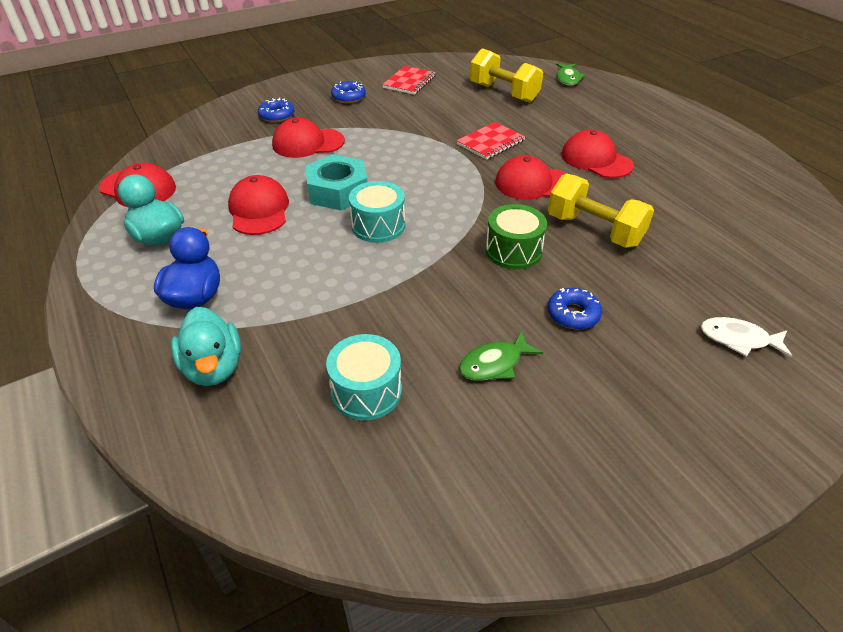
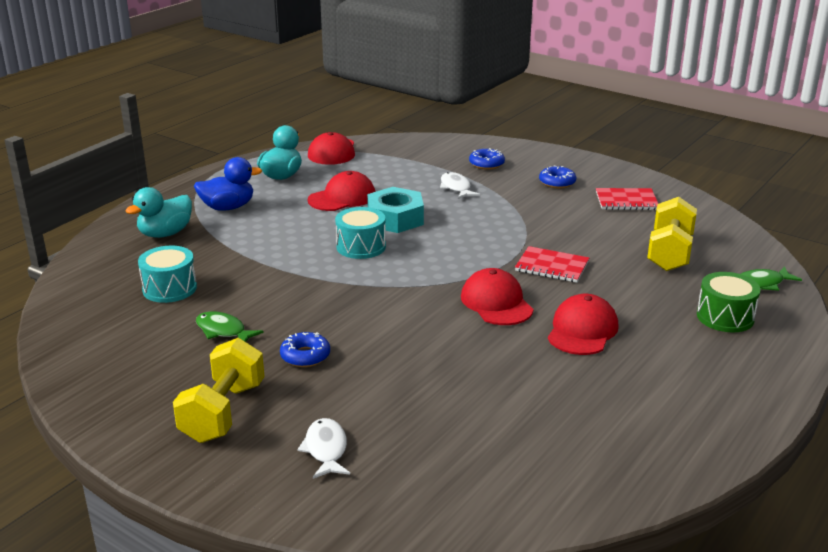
camera: 65 degrees right, 15 degrees down
red cap [272,118,345,158] -> white fish [440,172,480,199]
green drum [485,204,547,270] -> green drum moved to [697,272,760,332]
yellow dumbbell [548,173,654,248] -> yellow dumbbell moved to [173,338,265,443]

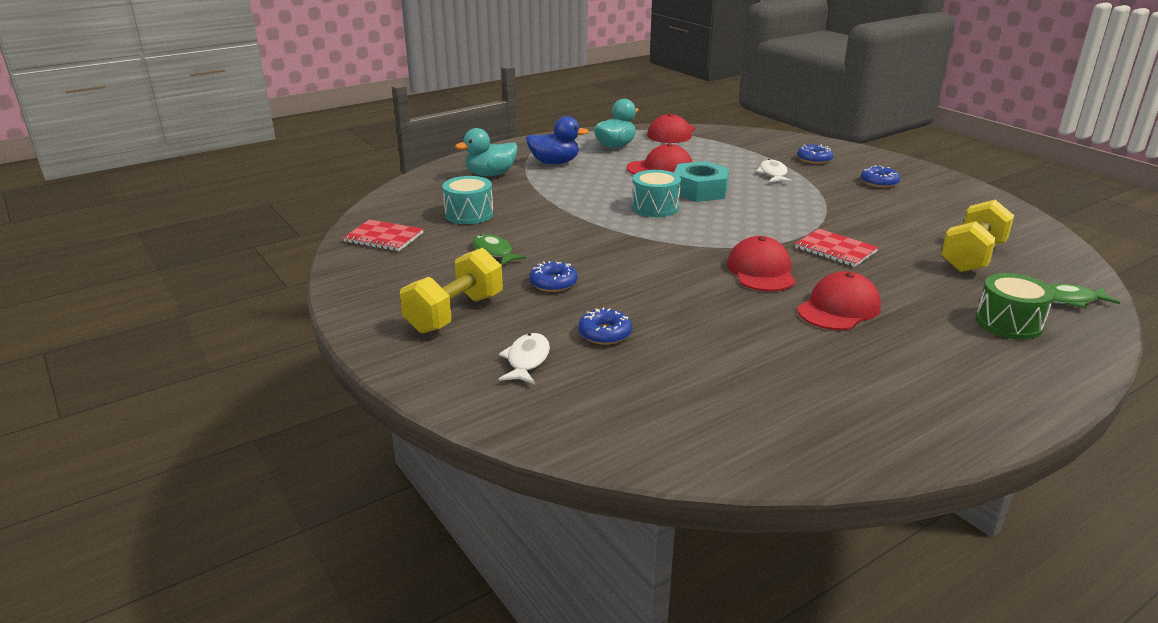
camera: 20 degrees right, 0 degrees up
red notebook [596,188,658,210] -> red notebook moved to [343,220,423,251]
none -> blue donut [578,308,632,345]

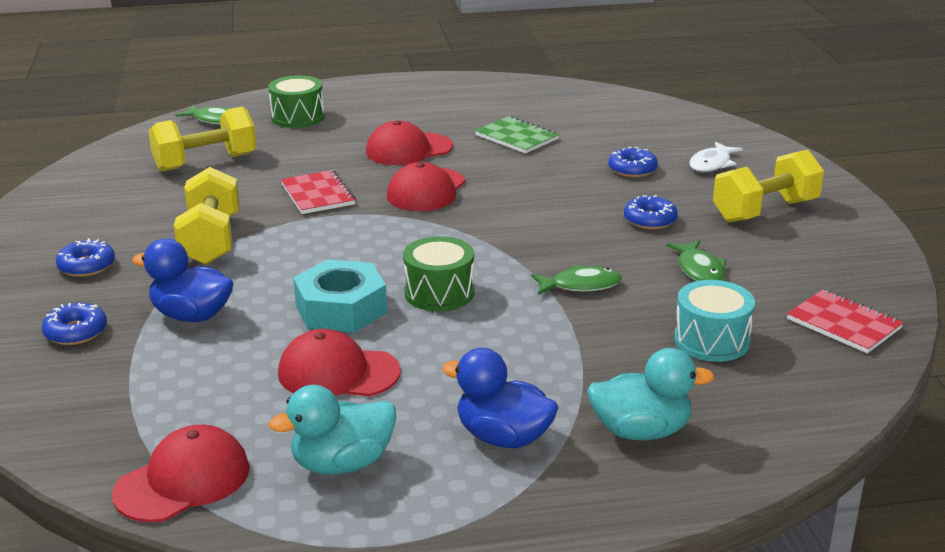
camera: 155 degrees left, 0 degrees up
turquoise drum [632,170,681,217] -> green drum [403,236,474,311]
white fish [756,159,793,182] -> blue duck [132,239,234,322]
none -> yellow dumbbell [174,167,240,265]
none -> green notebook [475,116,559,154]
none -> green fish [531,265,622,295]

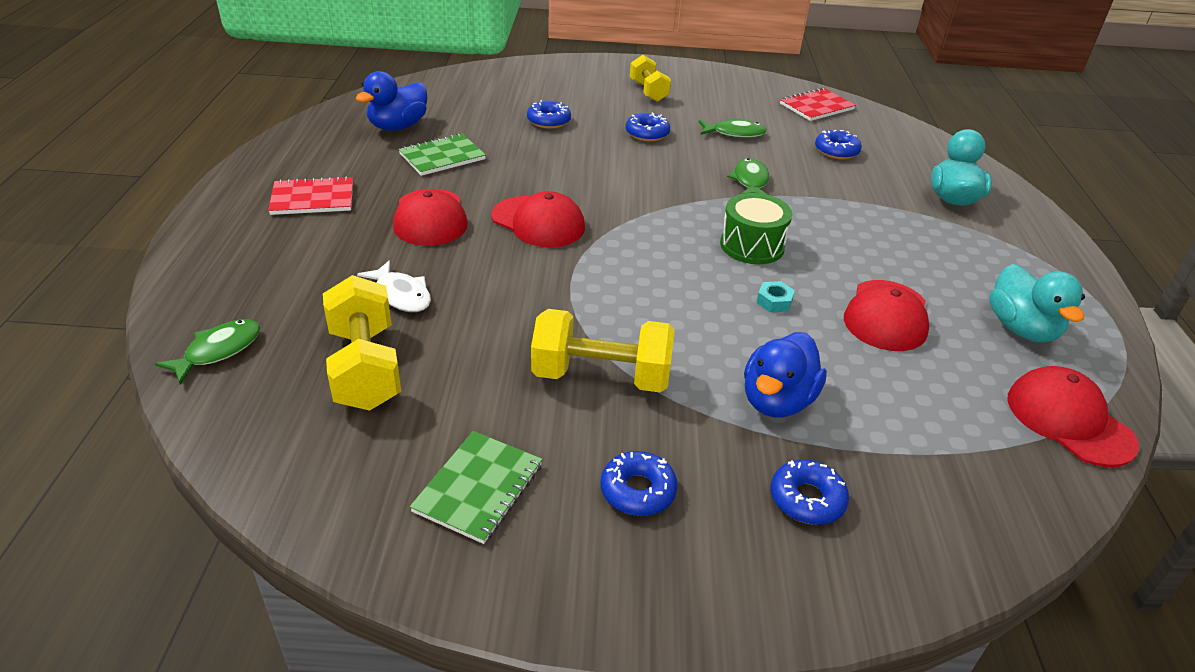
camera: 80 degrees left, 10 degrees up
green drum [268,75,324,128] -> none
red notebook [281,170,356,214] -> red notebook moved to [268,176,353,215]
turquoise nut [293,260,387,333] -> turquoise nut [756,281,795,313], size x0.41
blue duck [442,348,559,448] -> blue duck moved to [356,71,427,131]
turquoise drum [674,280,755,362] -> blue donut [815,130,862,159]
white fish [689,142,743,172] -> white fish moved to [357,260,431,312]
yellow dumbbell [713,149,824,222] -> yellow dumbbell [630,55,671,102], size x0.65
none -> green notebook [410,431,543,544]

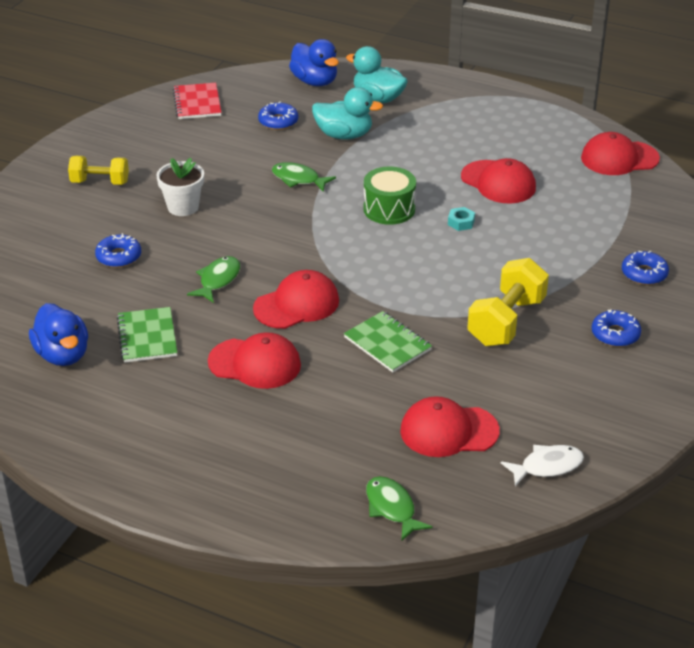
camera: 65 degrees left, 0 degrees up
red notebook [268,176,353,215] -> none
yellow dumbbell [323,275,401,411] -> red cap [400,396,500,457]
white fish [357,260,431,312] -> white fish moved to [501,445,584,486]
green notebook [410,431,543,544] -> green notebook moved to [344,311,432,373]
blue donut [626,112,670,141] -> white flower pot [156,158,204,216]
green fish [699,118,767,138] -> green fish moved to [187,256,240,303]
blue duck [744,332,827,418] -> blue duck moved to [289,39,339,86]
turquoise duck [989,264,1085,342] -> turquoise duck moved to [312,87,383,140]

